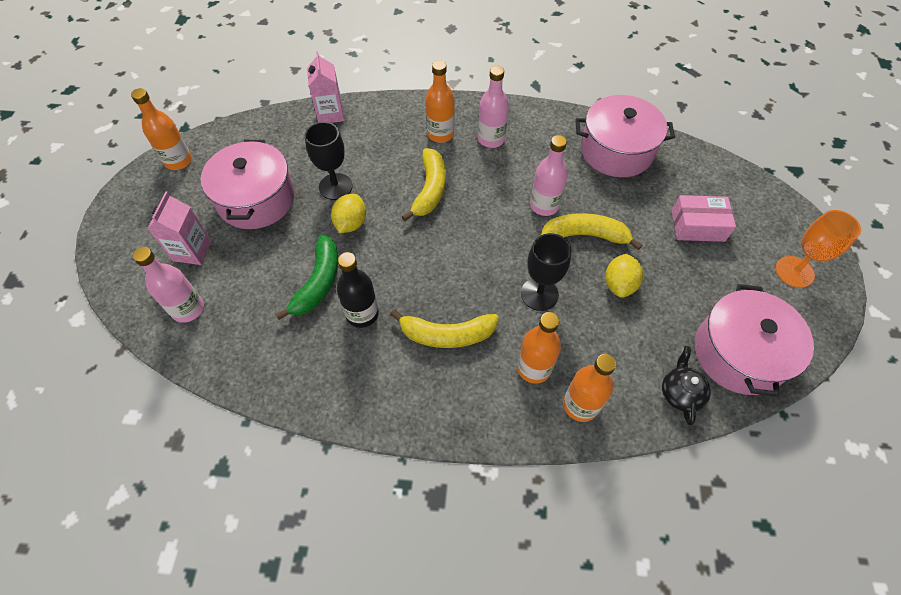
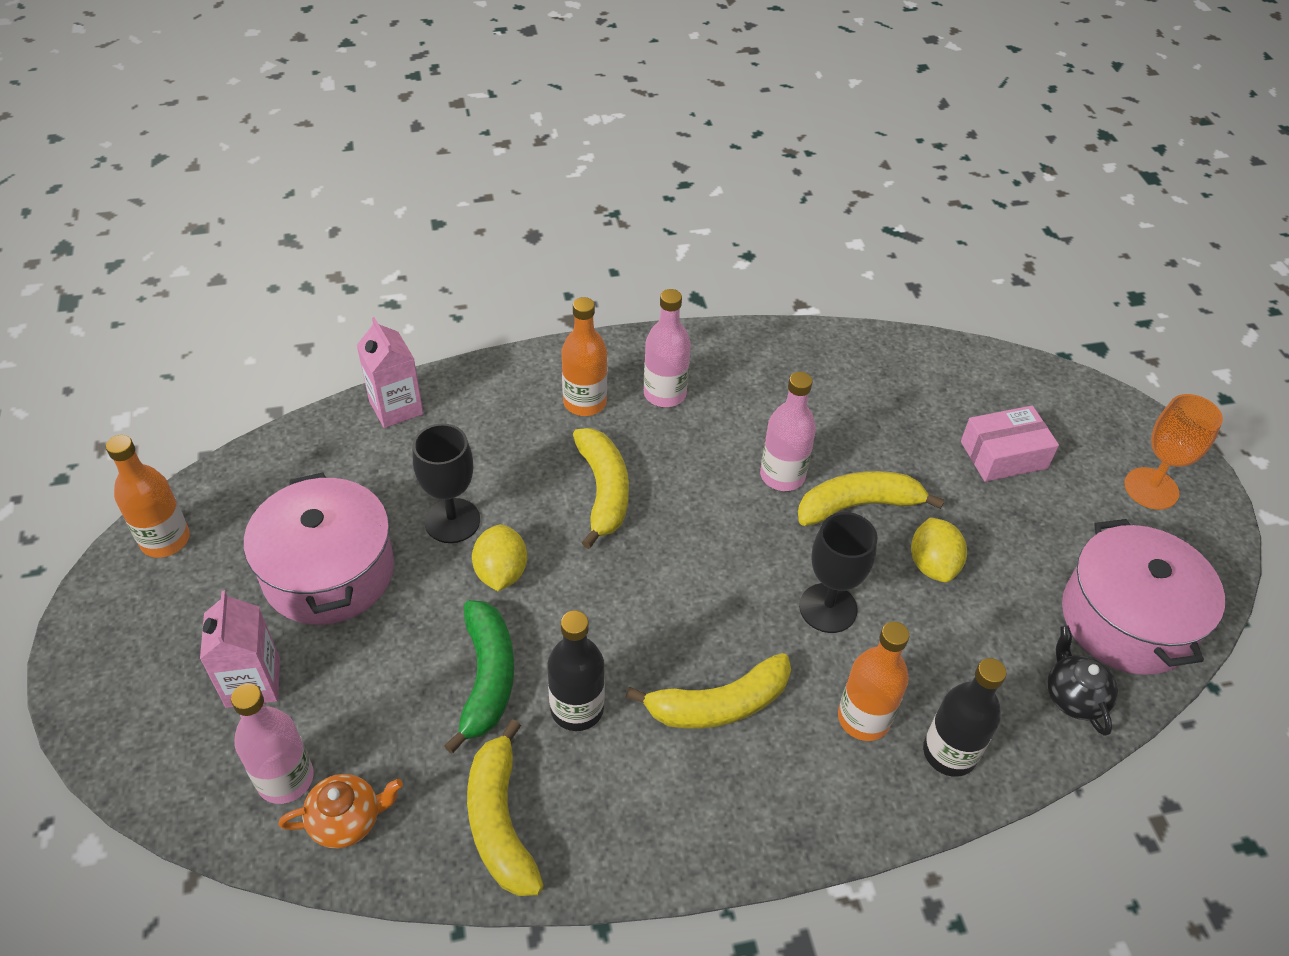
camera: 20 degrees left, 10 degrees down
orange bottle [563,354,616,422] -> black bottle [923,658,1007,777]
pink pot [576,95,675,177] -> none
none -> orange teapot [278,774,403,848]
none -> yellow banana [467,719,544,896]

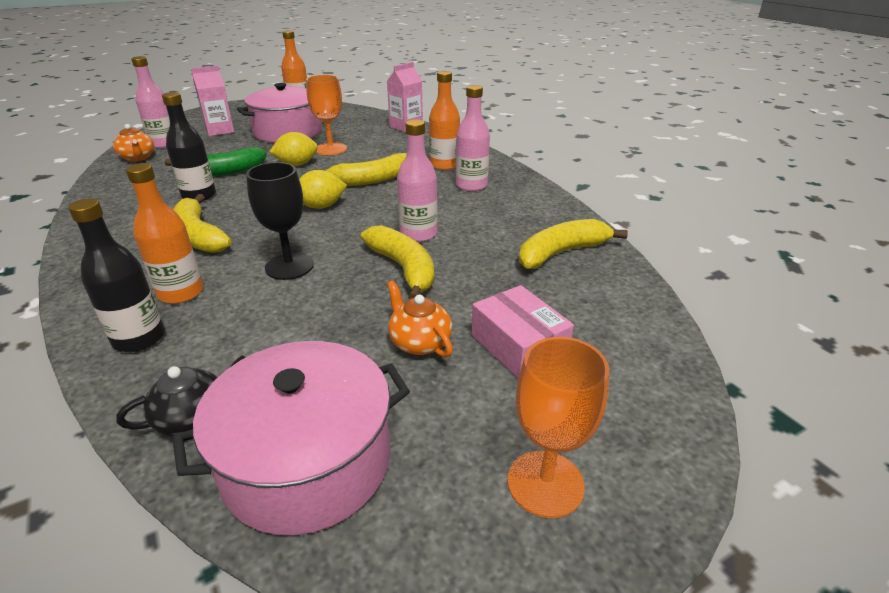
camera: 75 degrees right, 15 degrees down
black goblet [413,424,480,543] -> orange goblet [306,75,347,155]
yellow banana [467,719,544,896] -> yellow banana moved to [519,219,628,269]
yellow lemon [911,517,967,582] -> yellow lemon moved to [299,170,347,209]
none -> orange teapot [387,281,453,358]

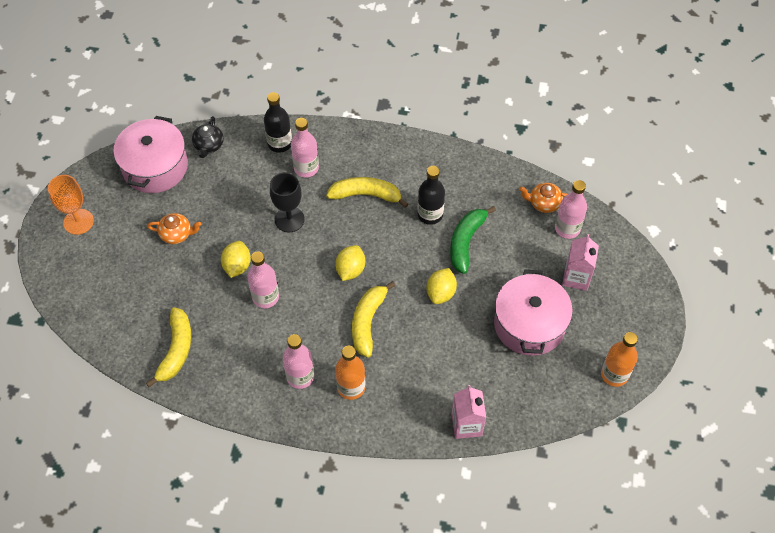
camera: 130 degrees right, 25 degrees up
orange bottle [126,163,203,304] -> pink bottle [291,118,319,178]
orange goblet [306,75,347,155] -> none
yellow banana [361,225,434,299] -> yellow lemon [221,241,251,278]
pink box [472,285,574,378] -> none

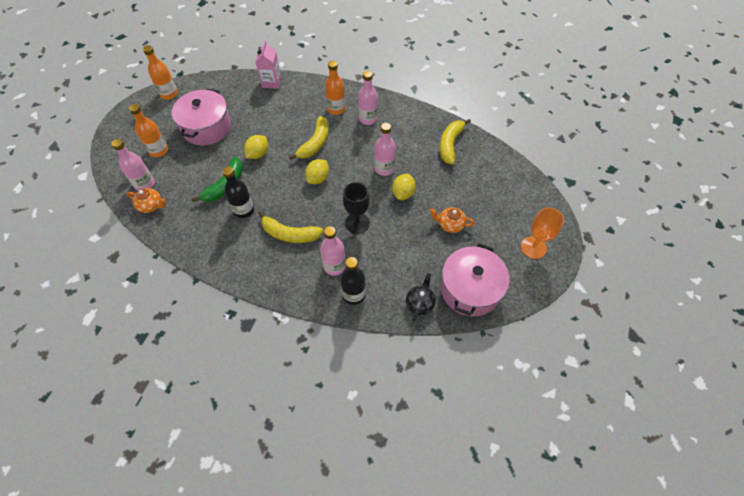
camera: 170 degrees left, 0 degrees up
pink carton [562,234,599,291] -> orange bottle [129,104,168,157]

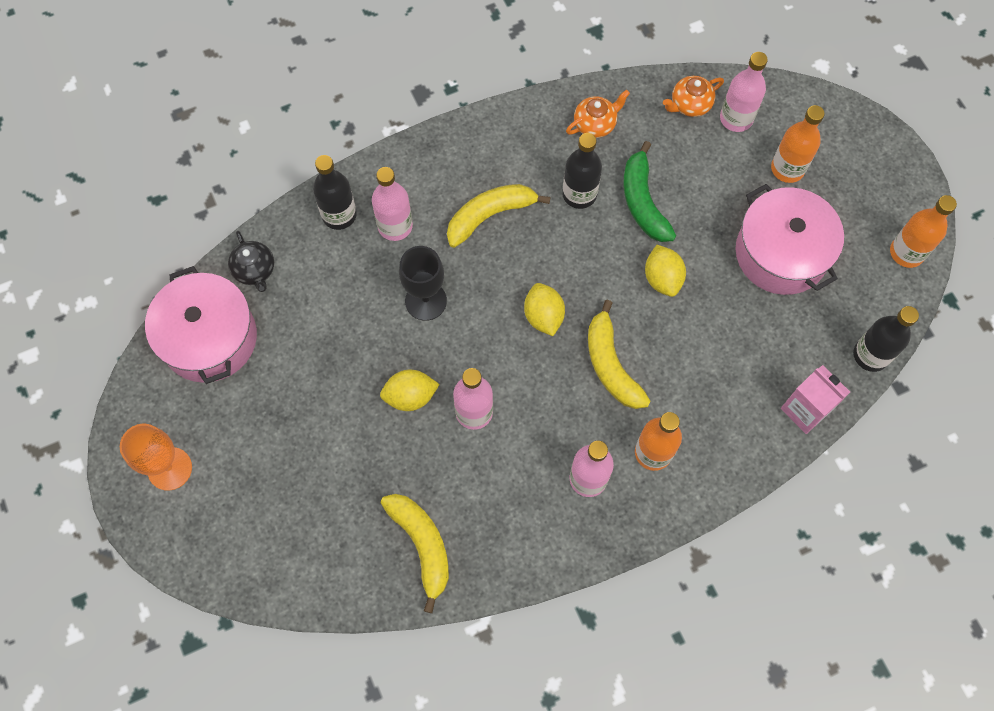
camera: 135 degrees right, 10 degrees up
yellow lemon [392,174,416,200] -> yellow lemon turned 75 degrees counterclockwise [380,370,440,411]
orange teapot [430,207,475,233] -> orange teapot moved to [566,90,630,138]
none -> black bottle [853,306,919,372]

